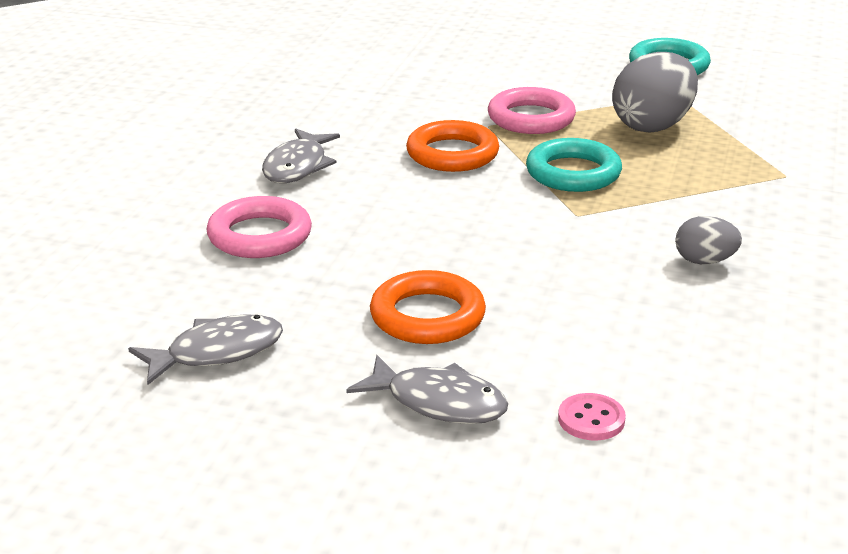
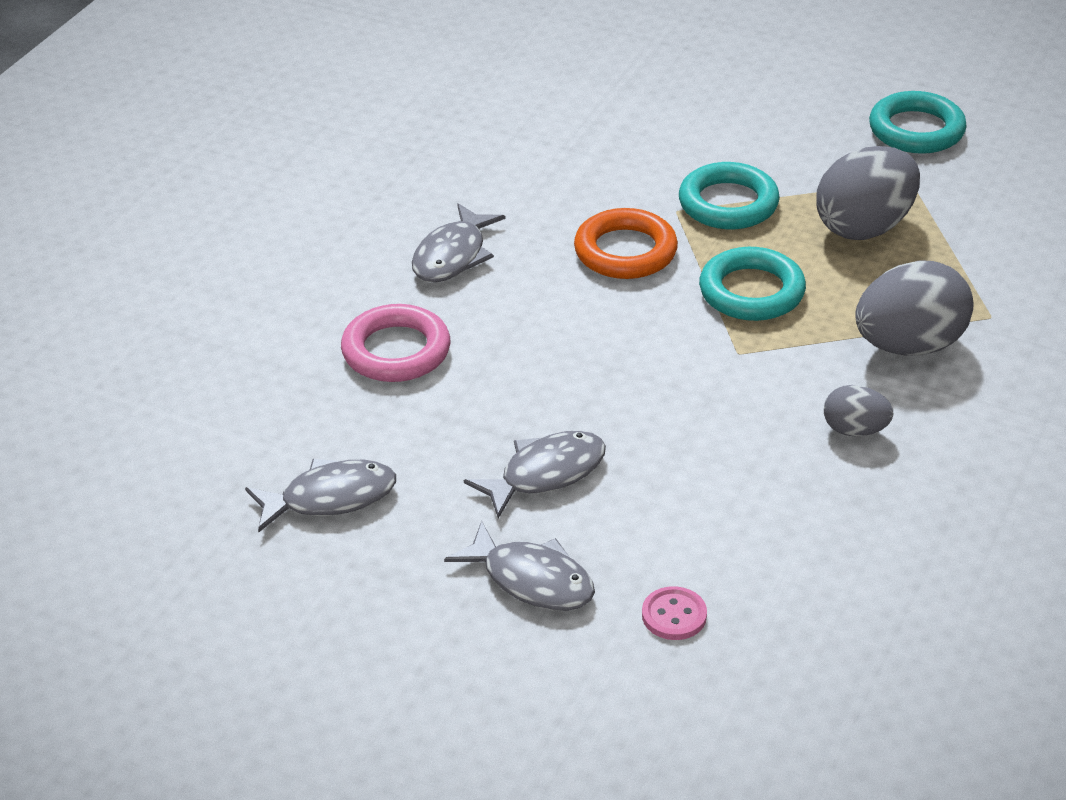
camera: 10 degrees right, 10 degrees up
orange ring [370,270,486,344] -> grey fish [464,430,606,519]
pink ring [488,87,576,134] -> turquoise ring [679,162,780,229]
none -> grey egg [855,260,974,356]

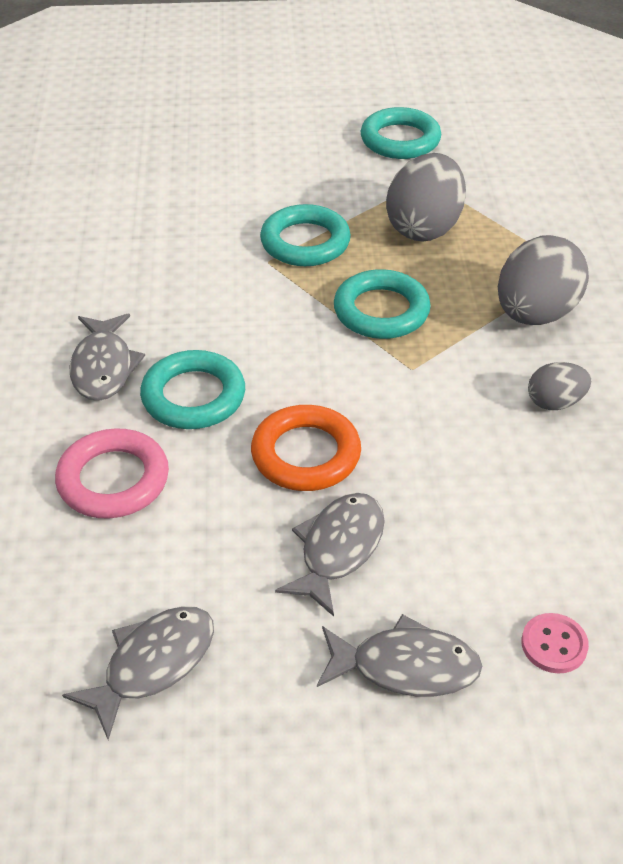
camera: 30 degrees left, 5 degrees up
orange ring [574,208,678,279] -> orange ring moved to [251,405,361,491]
none -> turquoise ring [140,350,245,429]

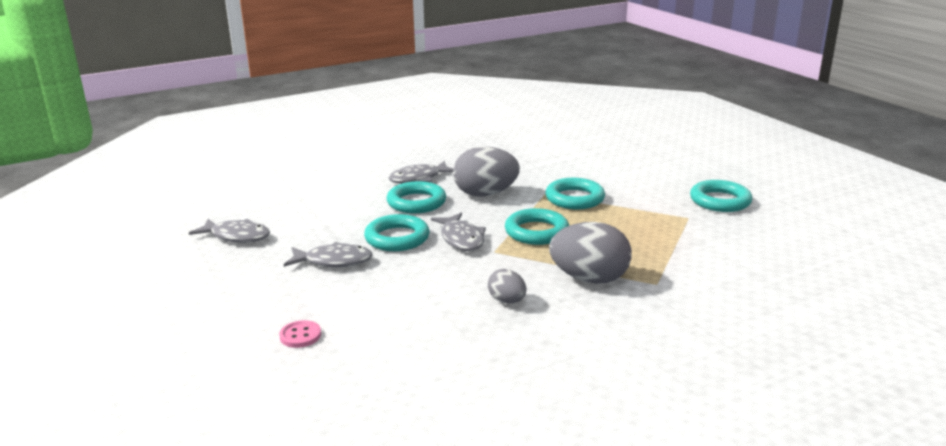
camera: 65 degrees right, 20 degrees down
pink ring [55,428,169,519] -> none
orange ring [251,405,361,491] -> turquoise ring [364,214,430,251]
grey fish [317,614,482,697] -> grey fish moved to [431,213,486,251]
grey egg [386,153,466,241] -> grey egg moved to [453,146,520,197]

